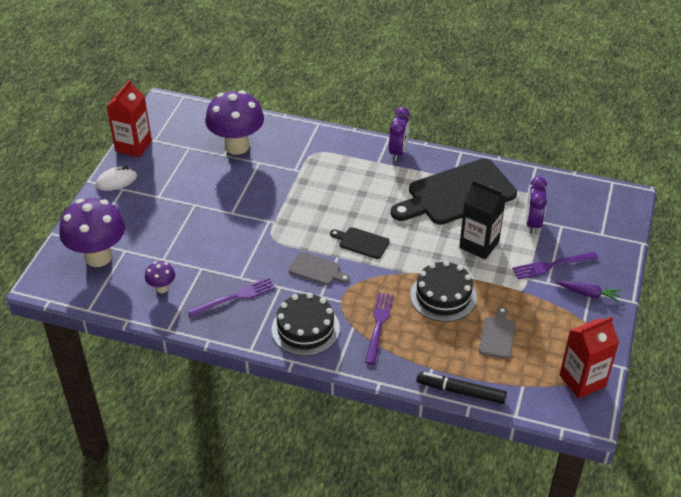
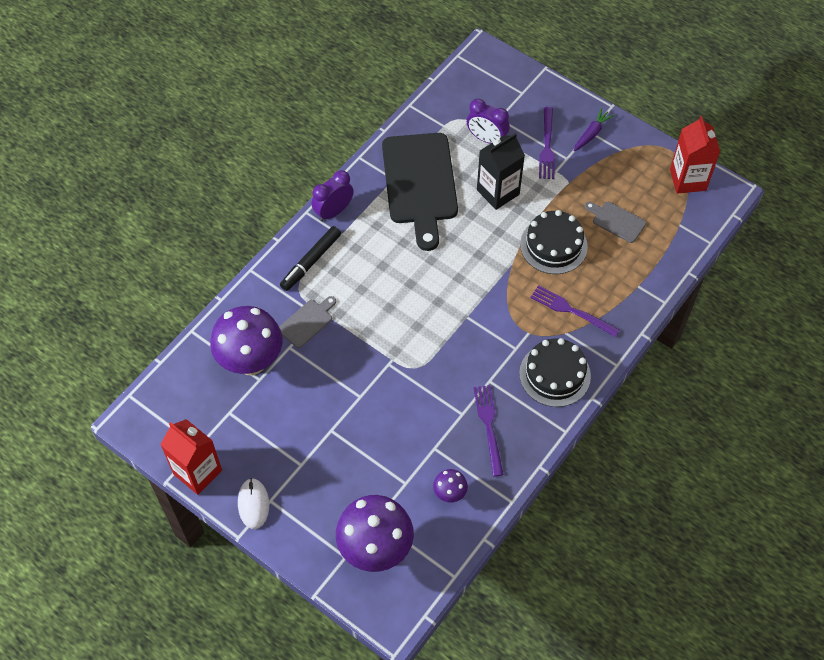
camera: 70 degrees left, 15 degrees up
grey cutting board [289,252,350,285] -> grey cutting board moved to [279,296,336,348]
black cutting board [330,227,390,259] -> none
purple clock [389,107,410,161] -> purple clock turned 75 degrees counterclockwise [311,170,354,221]
black marker [416,372,507,404] -> black marker moved to [280,226,341,291]

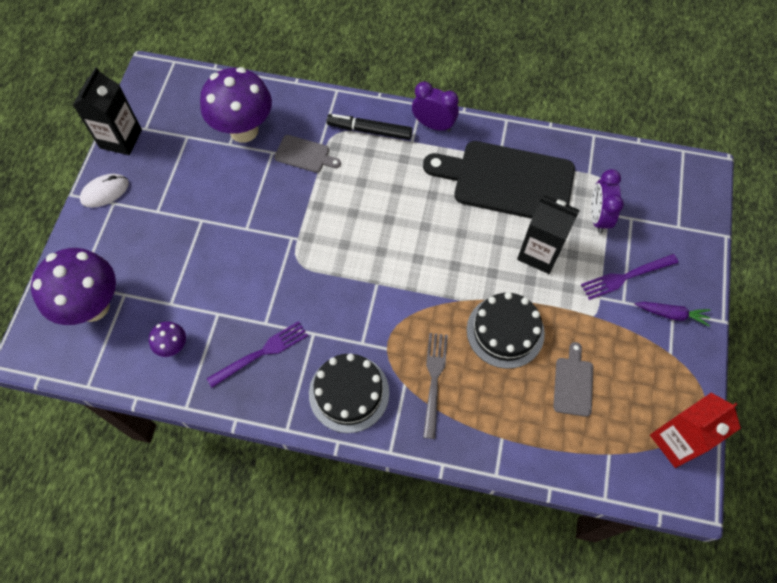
camera: 65 degrees right, 5 degrees up
red carton [160,419,222,495] -> black carton [73,67,142,155]
black cutting board [382,133,458,251] -> black cutting board turned 45 degrees clockwise [423,141,575,219]
purple fork [530,285,620,337] -> grey fork [423,333,448,439]

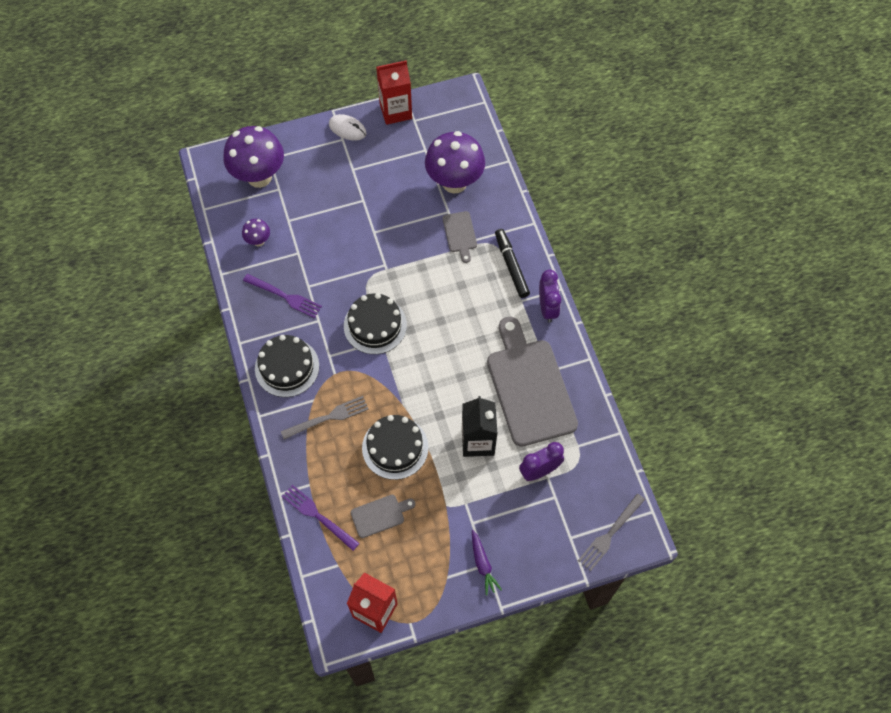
camera: 60 degrees right, 0 degrees up
black carton [73,67,142,155] -> red carton [376,60,412,125]
black cutting board [423,141,575,219] -> grey cutting board [487,317,578,447]
purple fork [581,254,679,300] -> purple fork moved to [282,485,360,551]
none -> black cake [344,293,407,354]
none -> grey fork [578,494,645,571]

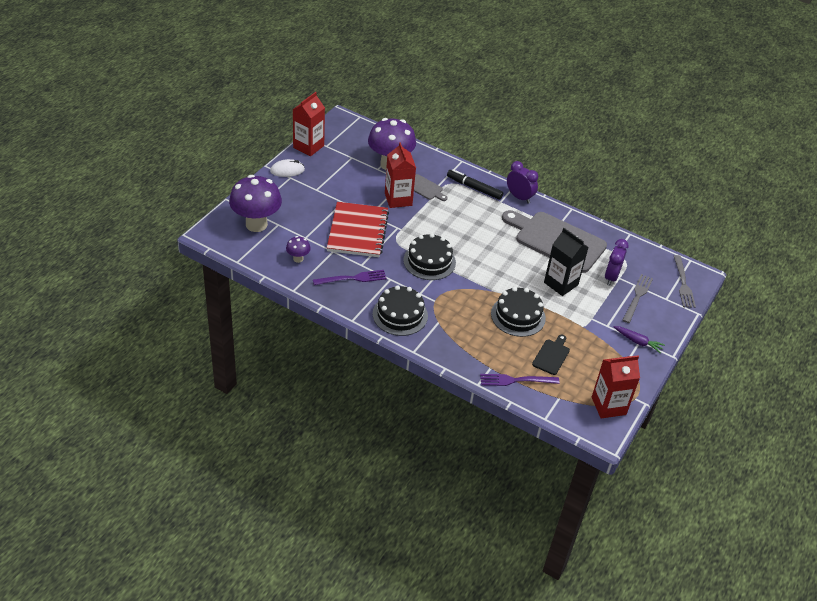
camera: 45 degrees left, 20 degrees down
grey fork [281,396,369,440] -> grey fork moved to [623,274,653,323]
grey cutting board [351,495,416,538] -> black cutting board [532,335,570,375]
none -> red notebook [327,202,389,257]
none -> red carton [385,142,416,208]

